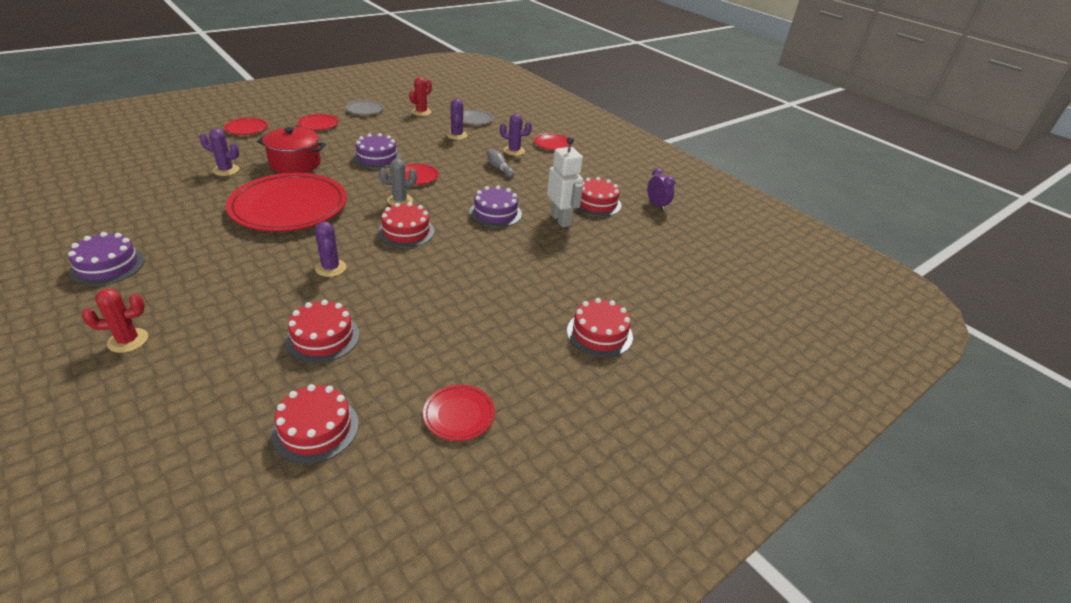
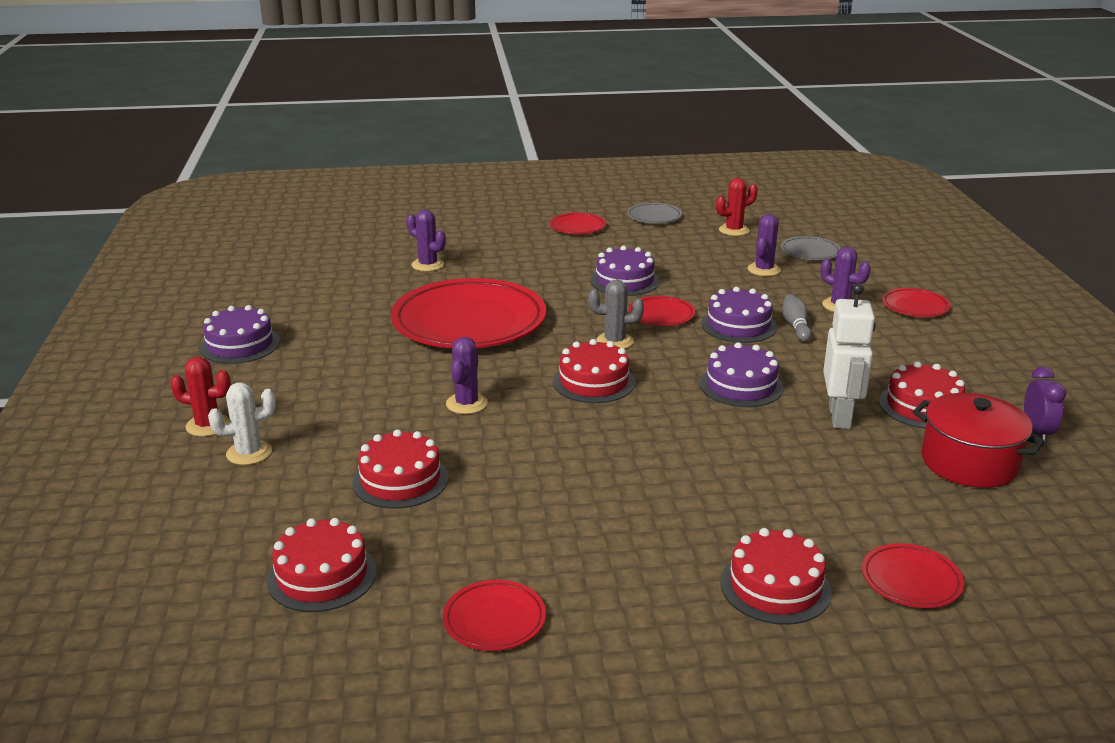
camera: 35 degrees right, 10 degrees down
red plate [224,118,268,135] -> red plate moved to [862,543,964,608]
red pot [257,127,326,173] -> red pot moved to [913,393,1045,488]
none -> white cactus [208,382,276,465]
none -> purple cake [701,287,777,343]

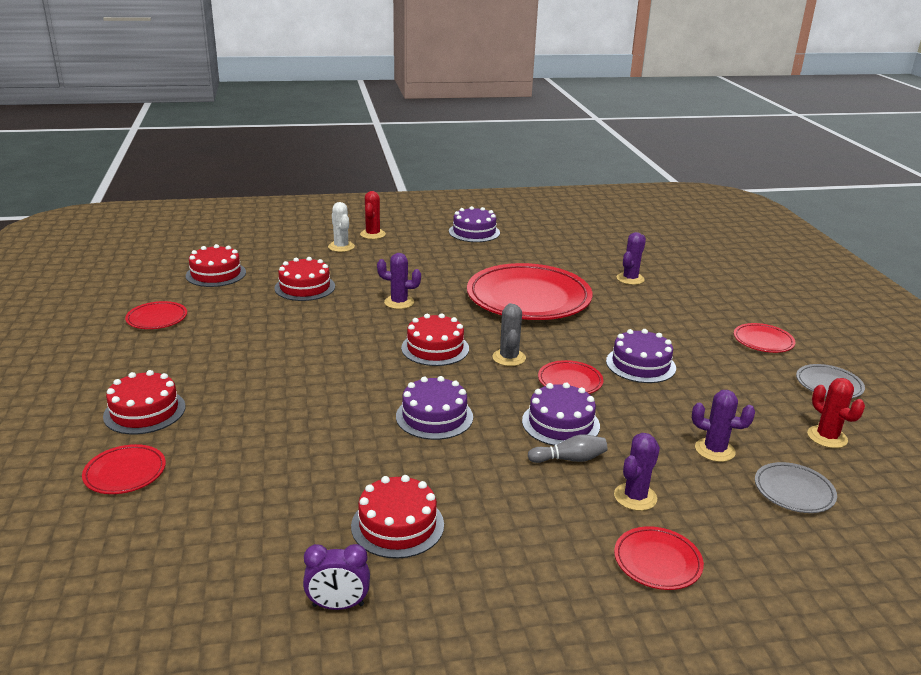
camera: 85 degrees right, 0 degrees up
white robot [823,283,876,429] -> none
red pot [913,393,1045,488] -> none

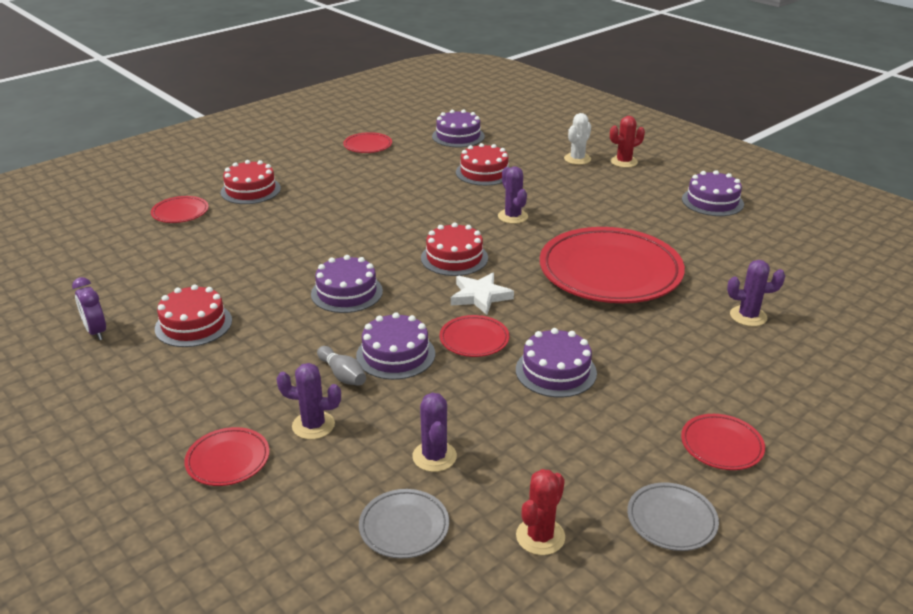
camera: 60 degrees right, 5 degrees up
red cake [186,244,246,287] -> purple cake [432,110,485,147]
grey cactus [492,303,526,366] -> white star [451,272,514,315]

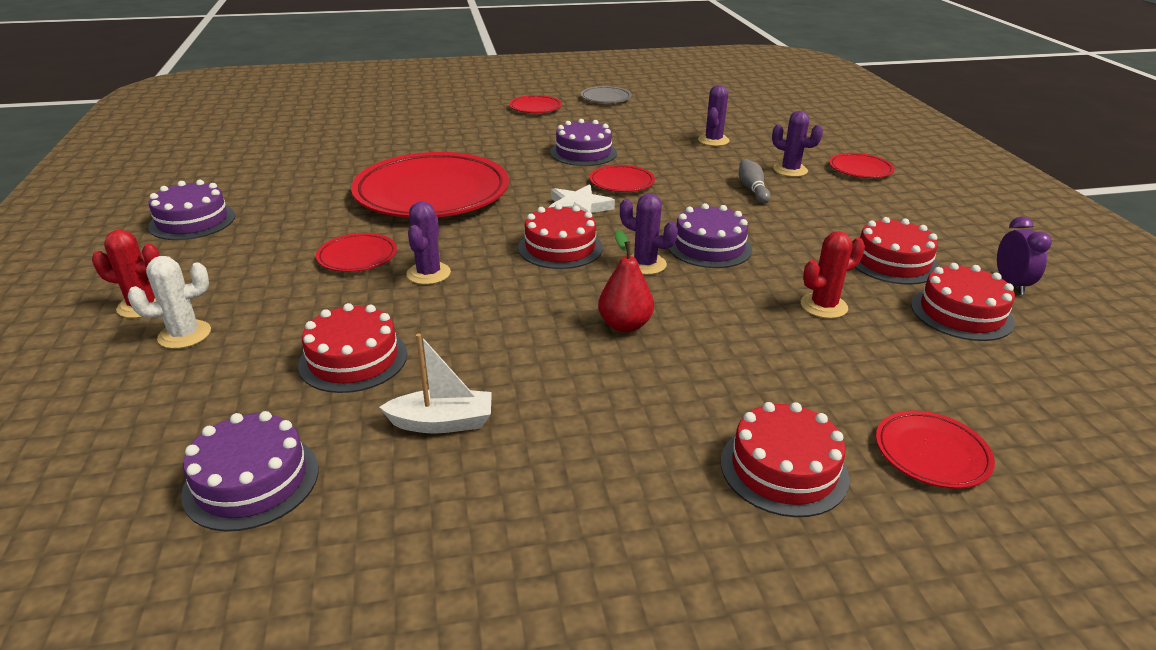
camera: 150 degrees left, 0 degrees up
red plate [343,132,392,153] -> red plate moved to [316,233,397,272]
purple cake [356,312,435,380] -> none
grey plate [359,489,449,559] -> none
red cactus [516,469,565,555] -> red cactus moved to [801,231,865,319]
purple cactus [727,260,785,326] -> purple cactus moved to [620,193,678,275]
none -> white boat [379,333,492,434]
none -> red pear [598,230,654,332]
none -> red cake [911,263,1015,341]

